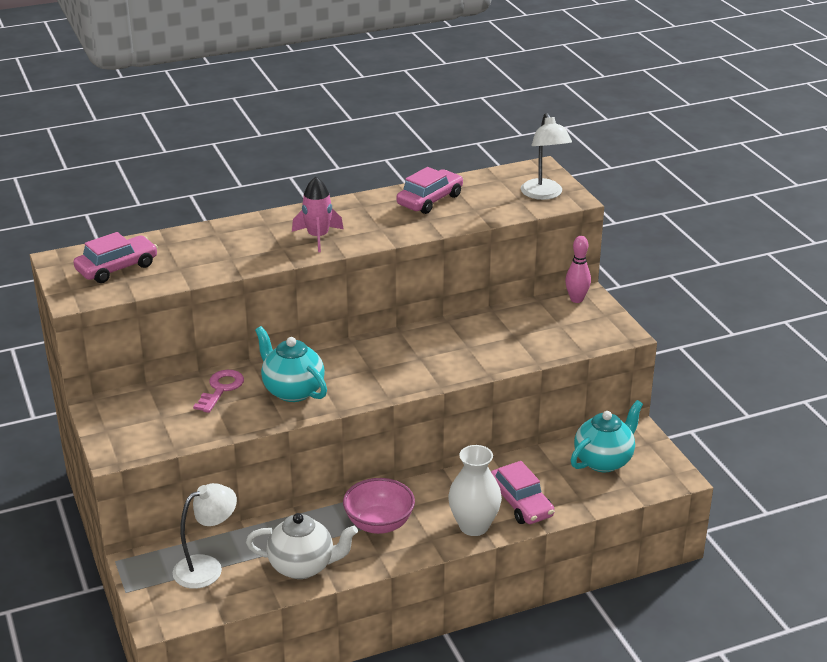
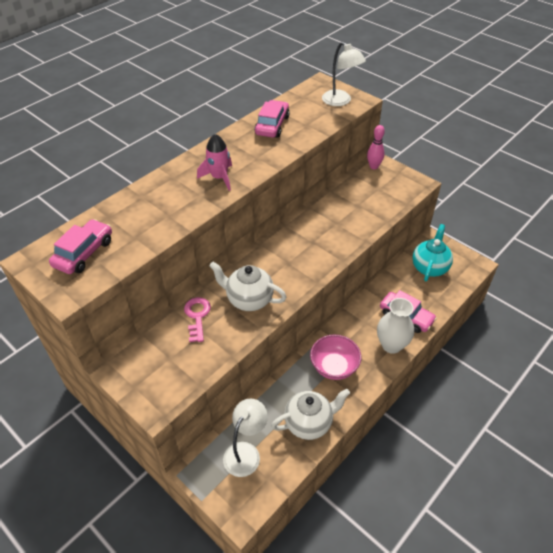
camera: 25 degrees left, 15 degrees up
turquoise teapot [255,326,327,402] -> white teapot [209,262,287,311]

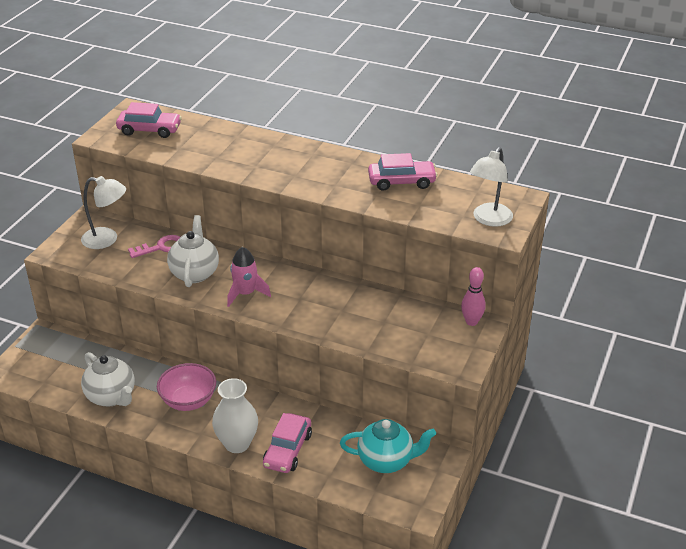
camera: 70 degrees right, 10 degrees down
pink rocket [197,134,232,191] -> pink rocket moved to [227,247,271,307]
white lamp [223,399,268,477] -> white lamp moved to [81,176,126,249]

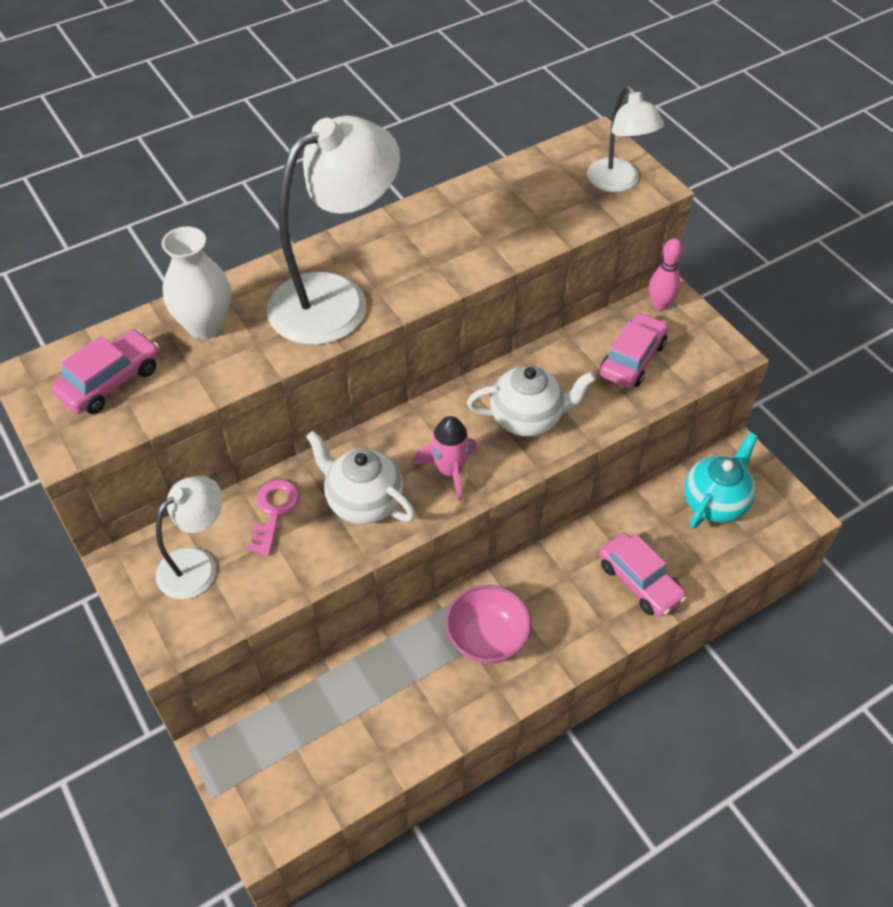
camera: 55 degrees left, 15 degrees up
white teapot [81,352,135,407] -> white teapot moved to [467,365,596,437]
white vase [212,378,258,453] -> white vase moved to [162,227,231,339]
pink car [368,153,438,191] -> pink car moved to [600,312,668,388]
none -> white lamp [267,116,400,345]

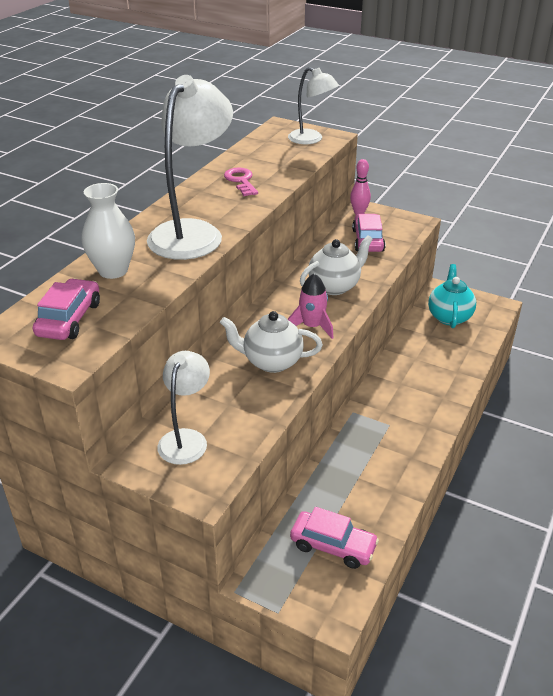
camera: 30 degrees left, 15 degrees down
pink key [247,479,300,556] -> pink key moved to [224,168,258,196]
pink bowl [446,585,532,664] -> none
pink car [599,533,687,617] -> pink car moved to [290,507,379,569]

